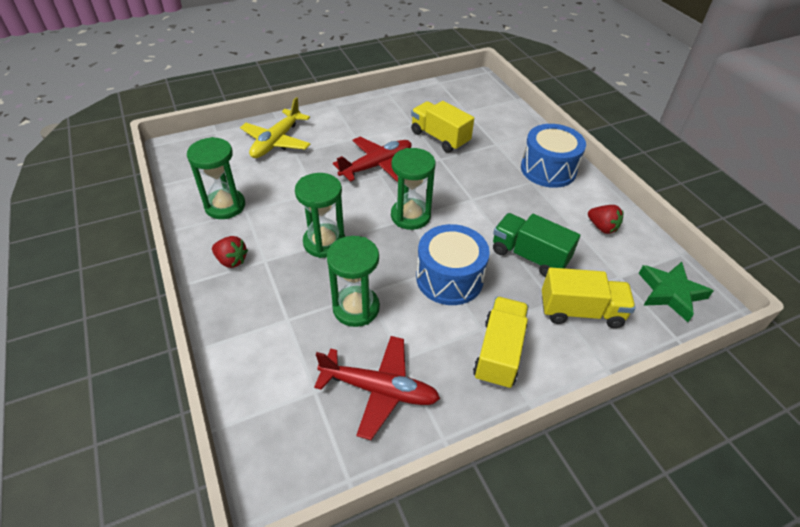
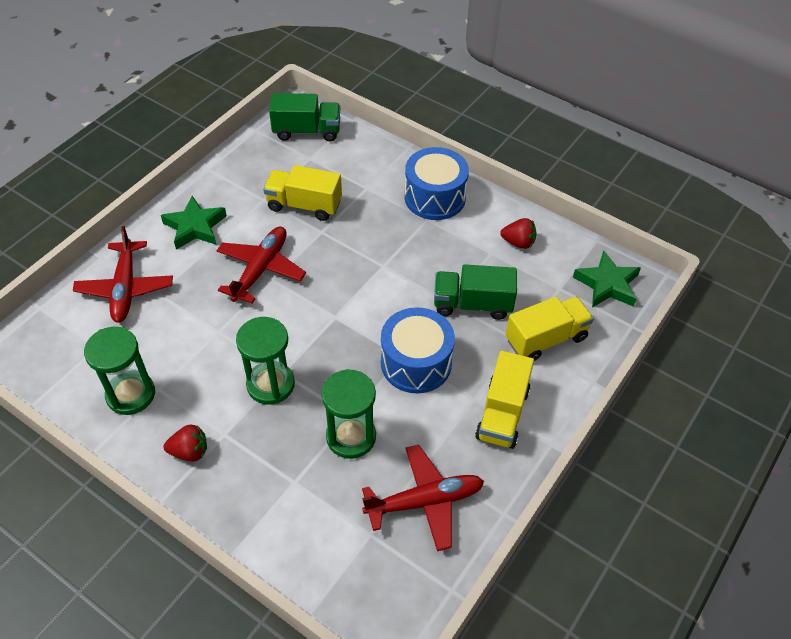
camera: 30 degrees left, 5 degrees up
yellow plane [240,97,311,158] -> red plane [73,226,173,323]
green hourglass [391,148,436,230] -> none
yellow truck [473,297,529,389] -> yellow truck turned 150 degrees counterclockwise [475,350,534,449]
none -> green star [161,196,227,250]
none -> green truck [269,93,340,141]

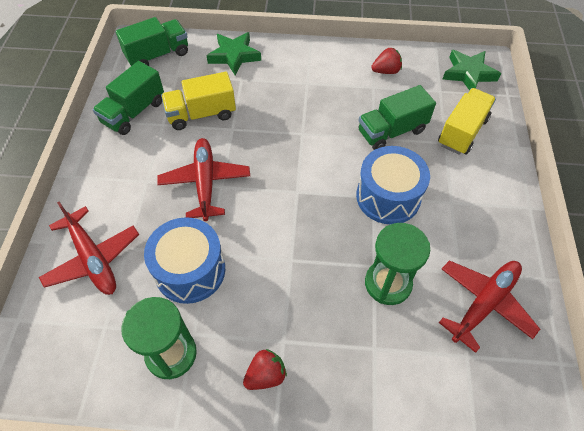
camera: 30 degrees left, 5 degrees up
green star [161,196,227,250] -> green star moved to [207,32,261,75]
green hourglass [236,317,295,404] -> none
blue drum [405,147,469,220] -> blue drum moved to [144,217,225,304]
yellow truck [475,350,534,449] -> none
none -> green truck [93,61,164,135]

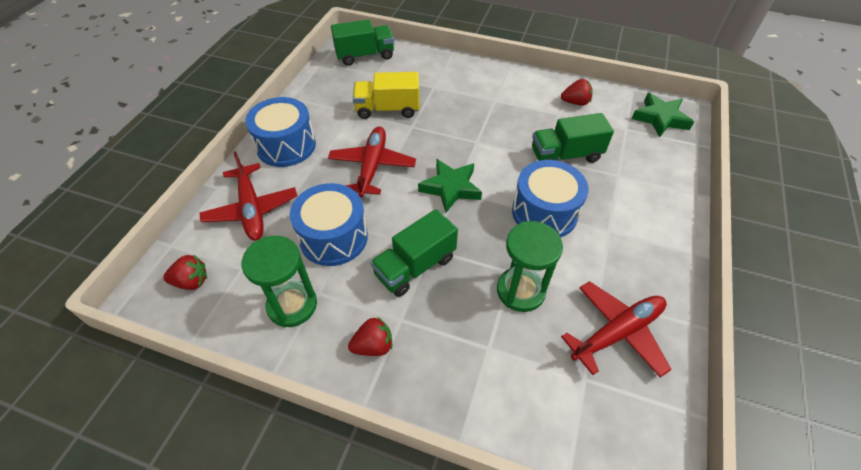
camera: 15 degrees right, 5 degrees down
green truck [93,61,164,135] -> green truck moved to [370,209,458,297]
green star [207,32,261,75] -> green star moved to [418,159,482,213]
yellow truck [438,88,496,155] -> none
none -> red strawberry [163,255,207,290]
none -> blue drum [245,97,316,167]

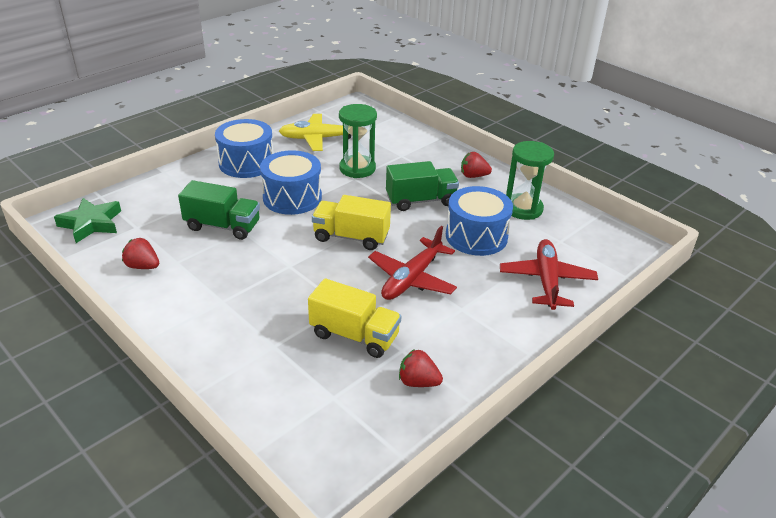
camera: 155 degrees left, 15 degrees down
red strawberry [163,255,207,290] -> red strawberry moved to [399,349,443,387]
blue drum [245,97,316,167] -> blue drum moved to [215,119,274,178]
green truck [331,19,394,66] -> none
green star [418,159,482,213] -> yellow truck [312,195,391,250]
red plane [561,281,672,378] -> yellow plane [279,114,351,151]

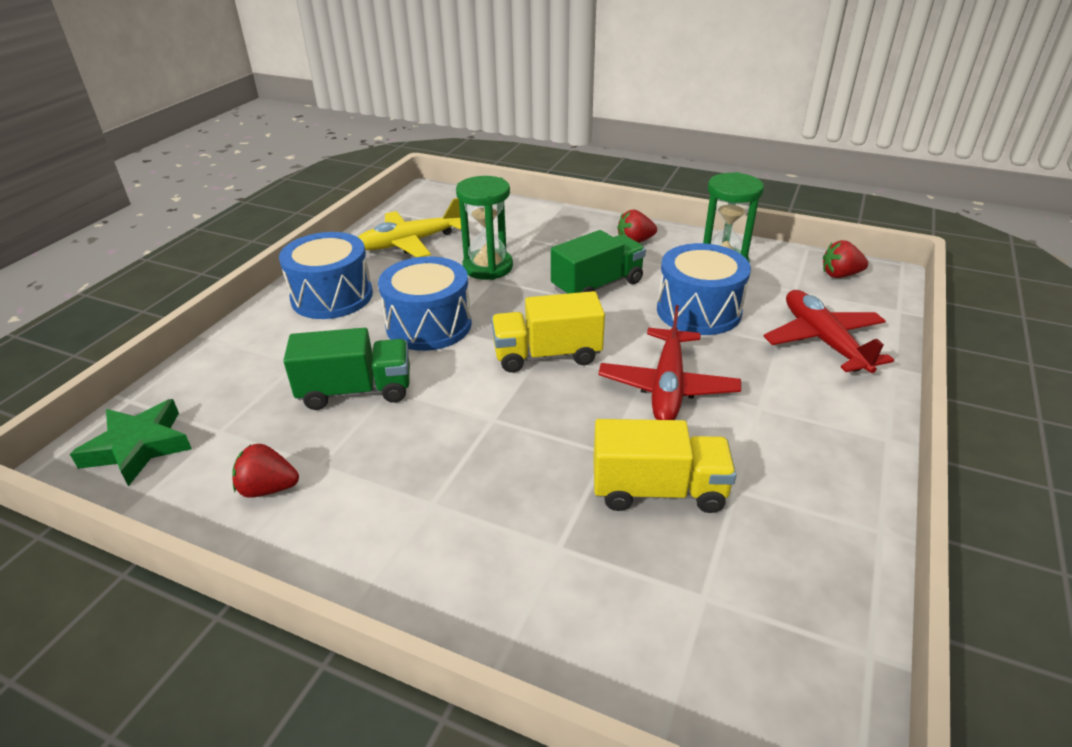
camera: 20 degrees left, 0 degrees up
red strawberry [399,349,443,387] -> red strawberry moved to [823,240,868,278]

